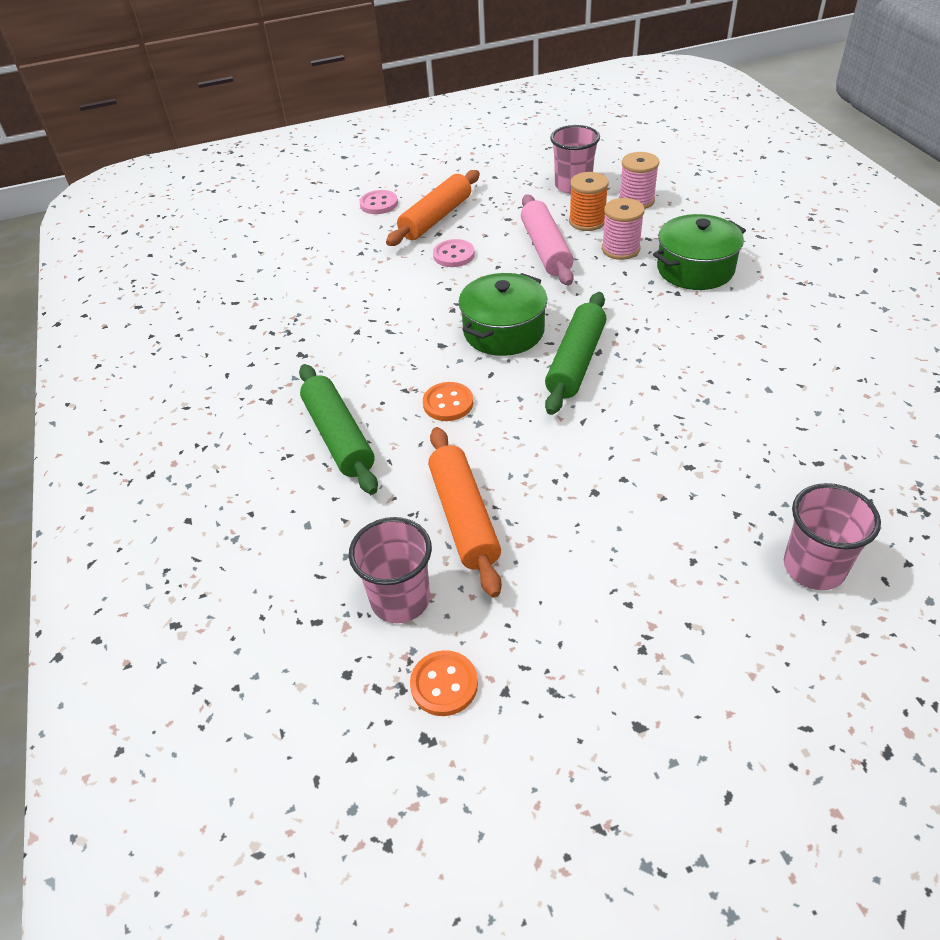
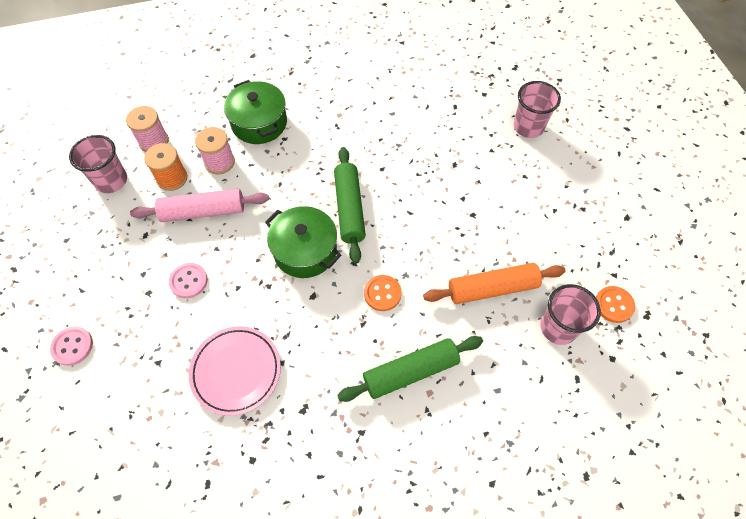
camera: 90 degrees left, 15 degrees up
orange rolling pin [386,170,480,246] -> none
green rolling pin [545,292,606,415] -> green rolling pin turned 60 degrees clockwise [334,147,366,264]
none -> pink plate [189,326,281,416]

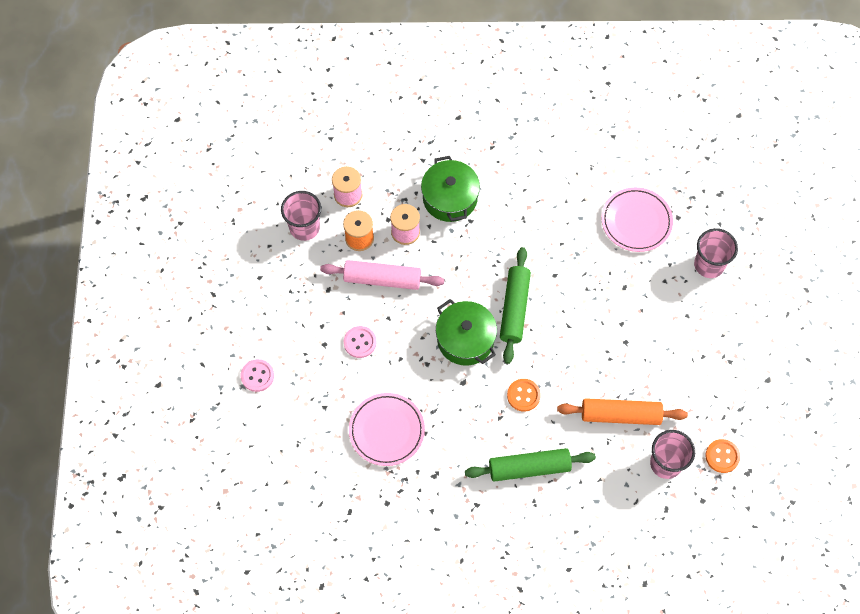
camera: 15 degrees right, 5 degrees up
none -> pink plate [601,187,673,252]

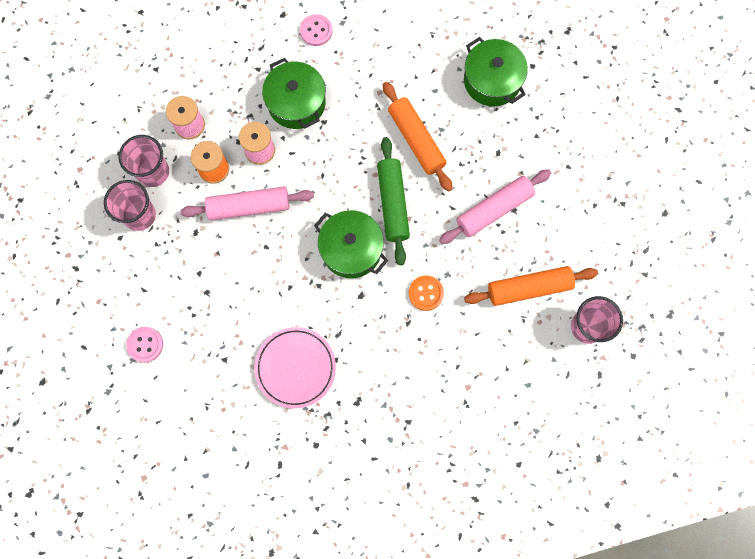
camera: 15 degrees left, 10 degrees up
pink button [344,326,376,358] -> pink button moved to [300,14,333,46]
green rolling pin [465,448,596,482] -> none
pink plate [601,187,673,252] -> green pot [464,37,528,107]
pink cup [694,228,738,278] -> pink cup moved to [104,180,156,231]
orange button [705,439,740,473] -> none
none -> orange rolling pin [383,82,453,192]
none -> pink rolling pin [439,169,551,244]

